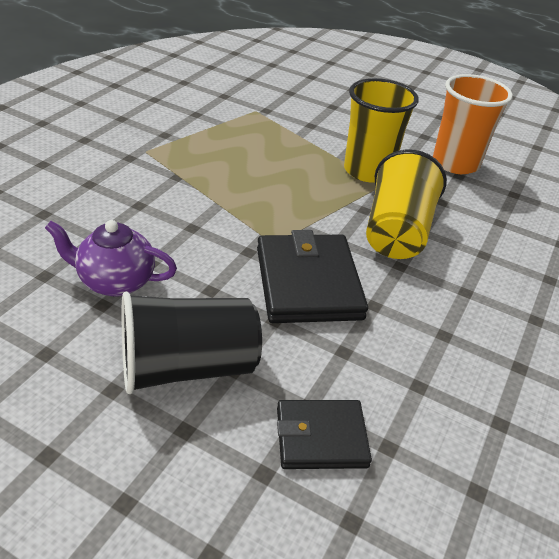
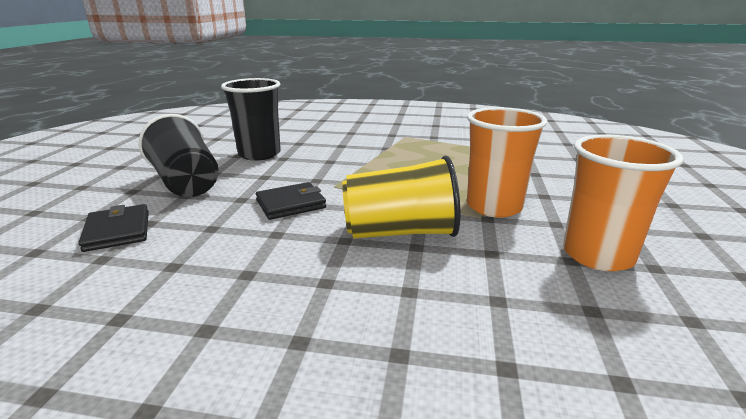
camera: 75 degrees right, 15 degrees down
purple teapot [45,220,177,297] -> black cup [221,78,281,161]
black wallet [257,230,368,323] -> black wallet [256,182,326,220], size x0.61
yellow cup [344,78,419,183] -> orange cup [467,107,548,218]

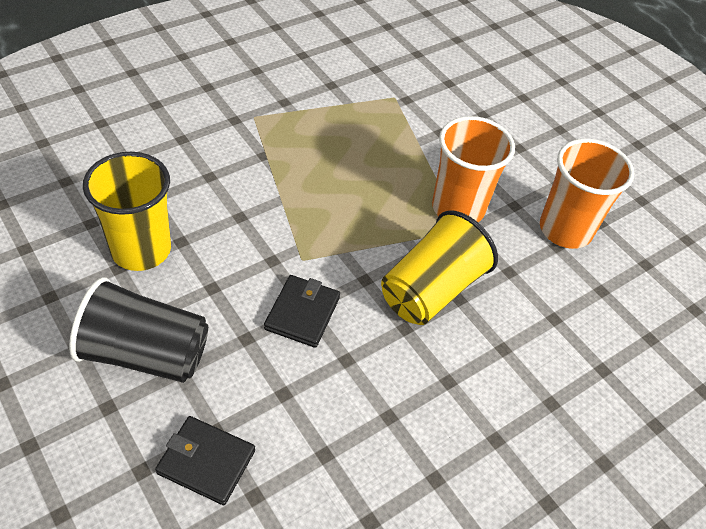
camera: 50 degrees left, 25 degrees up
black cup [221,78,281,161] -> yellow cup [83,152,171,271]

